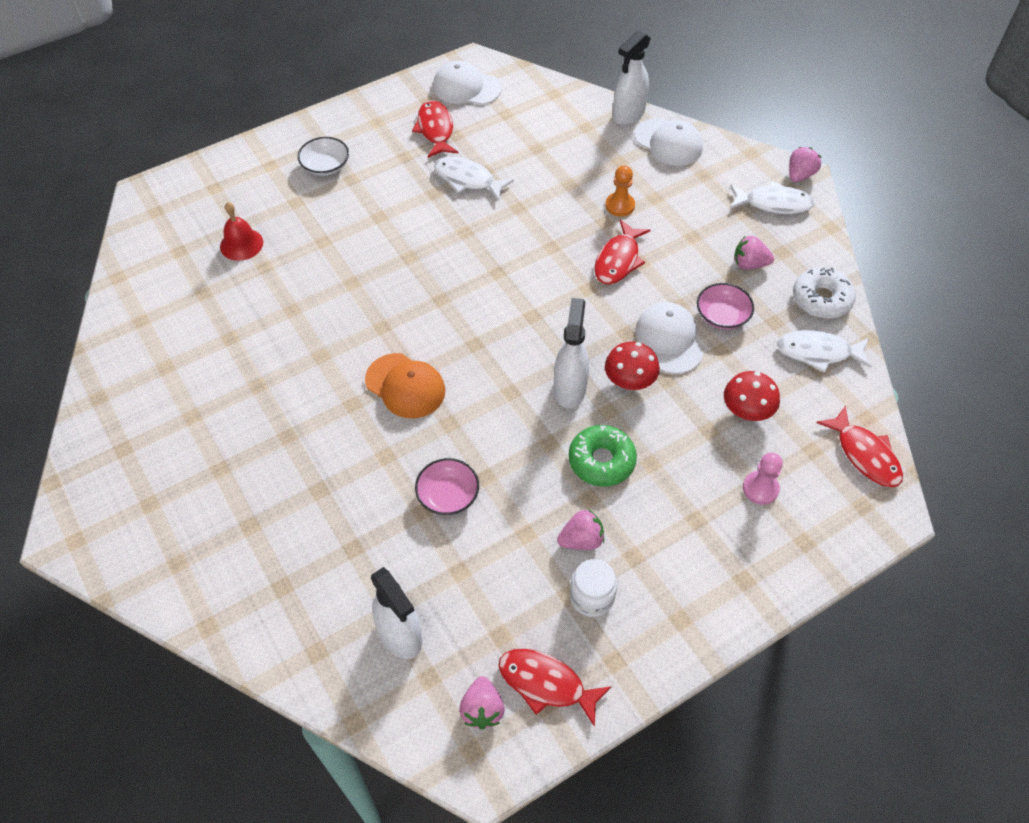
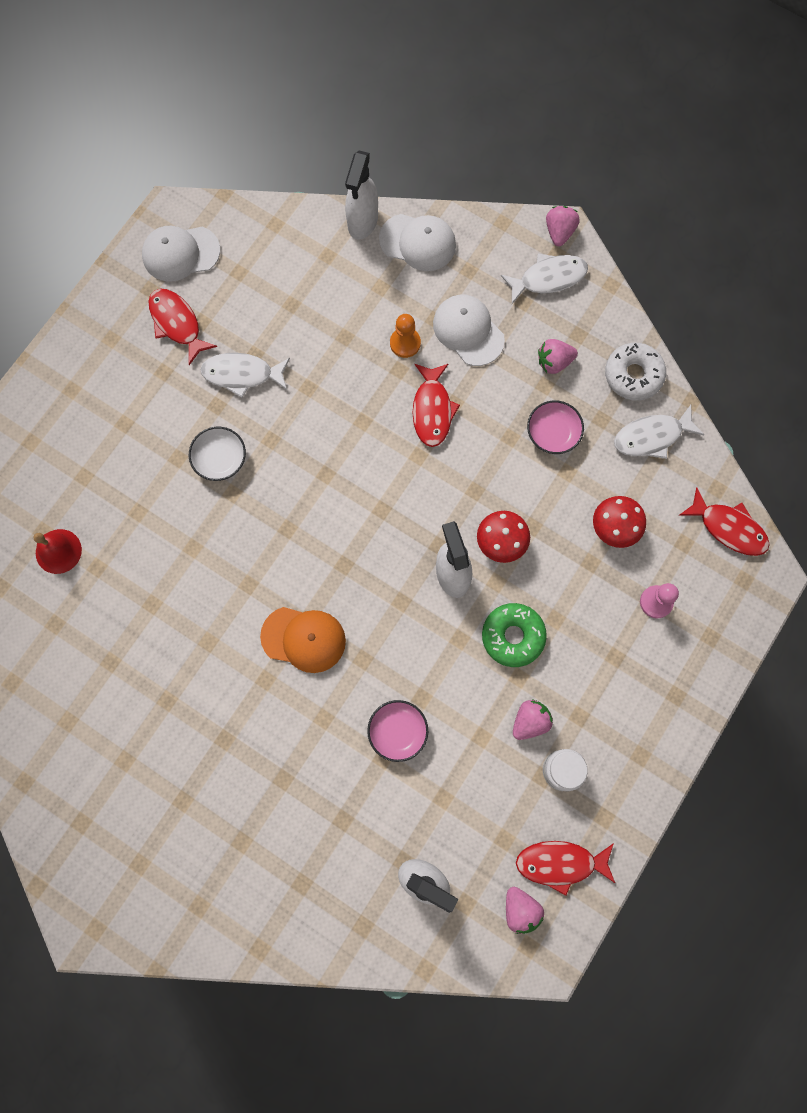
camera: 25 degrees left, 20 degrees up
white bowl [298,137,349,176] -> white bowl moved to [189,427,246,481]
white cap [635,302,703,374] -> white cap moved to [433,295,505,366]

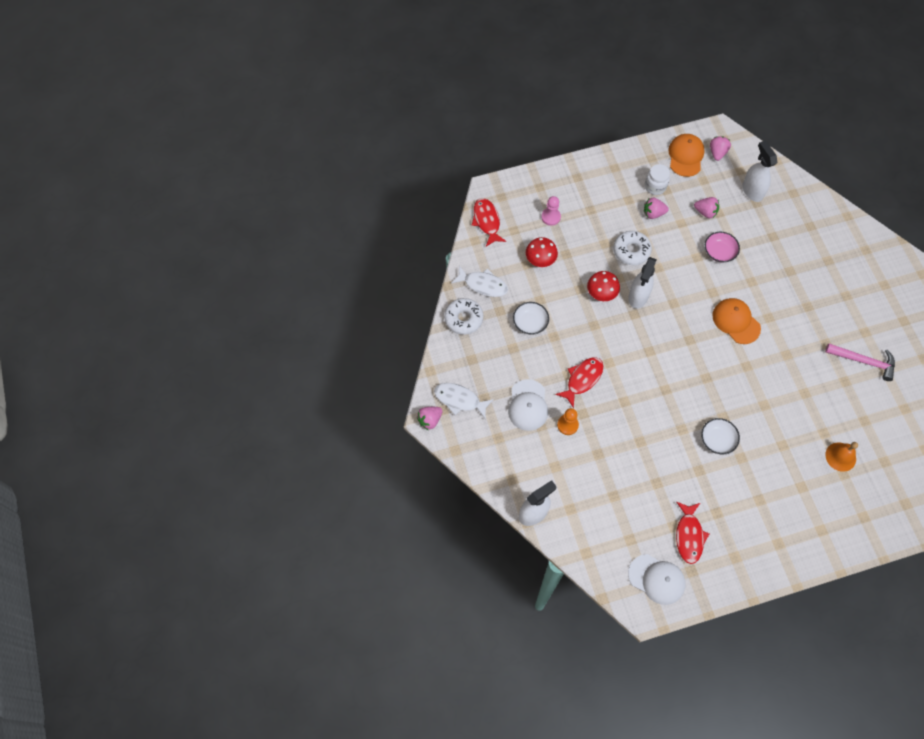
camera: 140 degrees left, 10 degrees down
red bell [33,529,82,574] -> orange bell [825,442,858,472]
white fish [200,353,290,398] -> none
white cap [379,214,456,271] -> none
green donut [482,603,547,667] -> white donut [613,231,652,265]
red fish [516,841,615,896] -> orange cap [668,134,705,177]
pink bowl [527,400,584,454] -> white bowl [513,302,549,335]
pink strawberry [538,339,578,374] -> pink strawberry moved to [694,197,719,218]
none -> pink hammer [825,343,895,381]

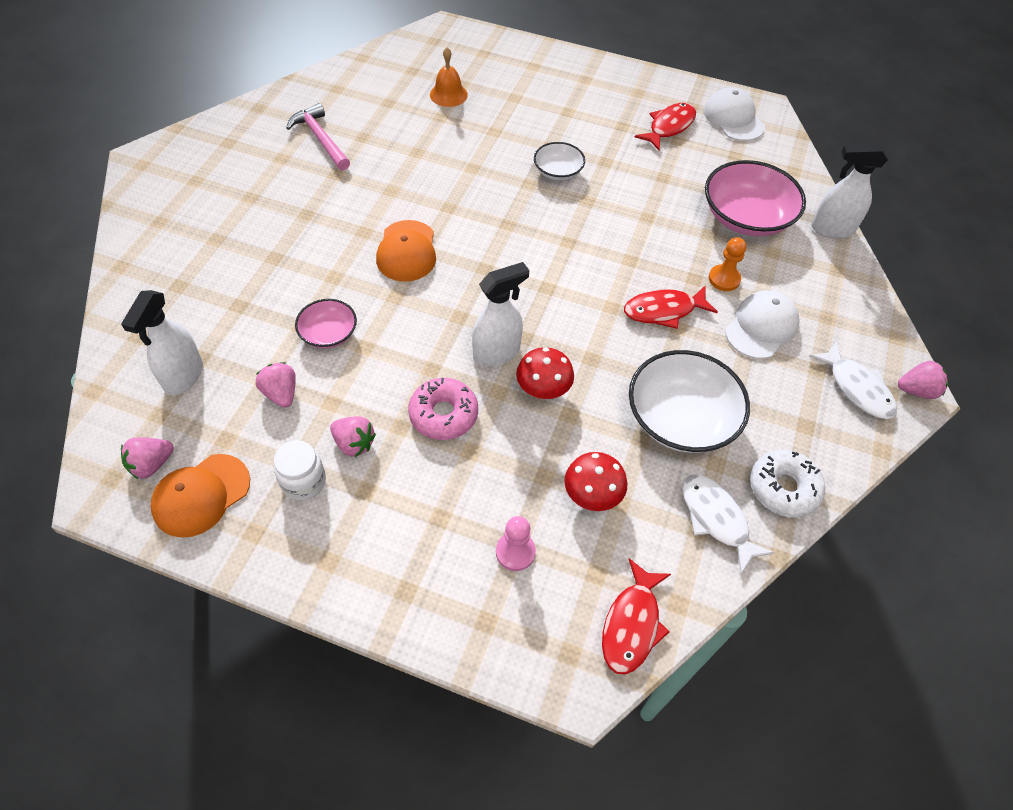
camera: 145 degrees left, 10 degrees down
white bowl [513,302,549,335] -> white bowl [629,350,750,453], size x1.85
white donut [613,231,652,265] -> pink donut [408,378,478,440]
none -> pink bowl [705,160,806,236]

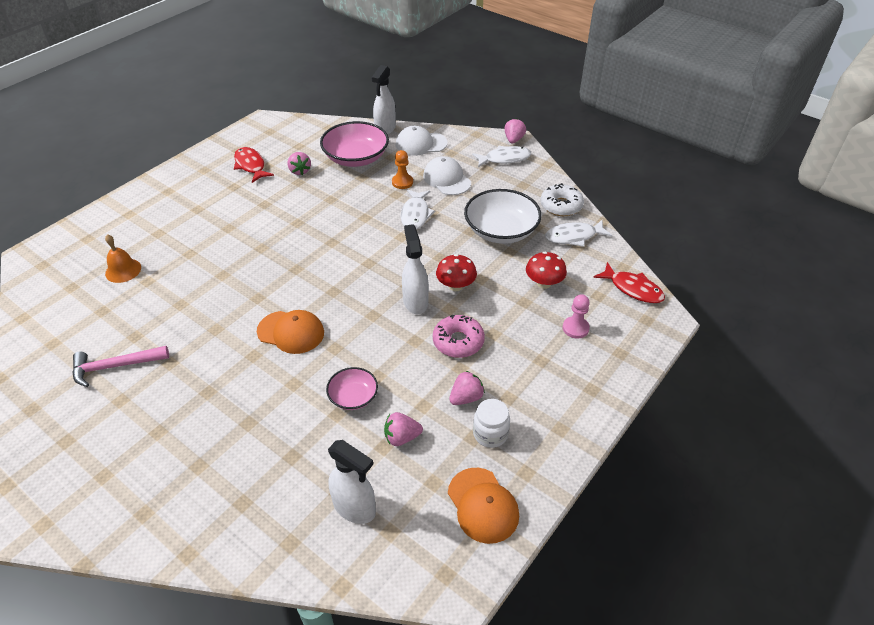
camera: 70 degrees left, 10 degrees down
pink strawberry [121,437,174,480] -> pink strawberry moved to [287,152,311,175]
white bowl [534,142,585,180] -> none
red fish [624,286,718,329] -> white fish [400,189,435,230]
white cap [704,87,765,141] -> white cap moved to [396,126,447,156]

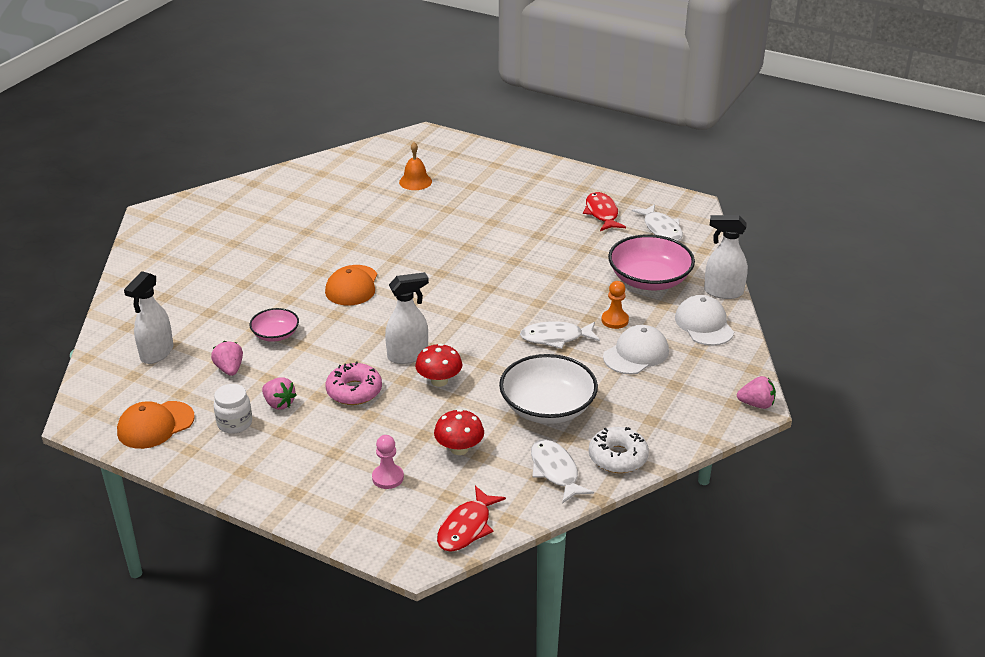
camera: 80 degrees right, 10 degrees down
pink hammer [72,346,169,387] -> none
red fish [234,147,274,183] -> red fish turned 60 degrees counterclockwise [583,192,626,231]
pink strawberry [287,152,311,175] -> none
white fish [472,146,531,167] -> white fish moved to [632,204,683,241]

